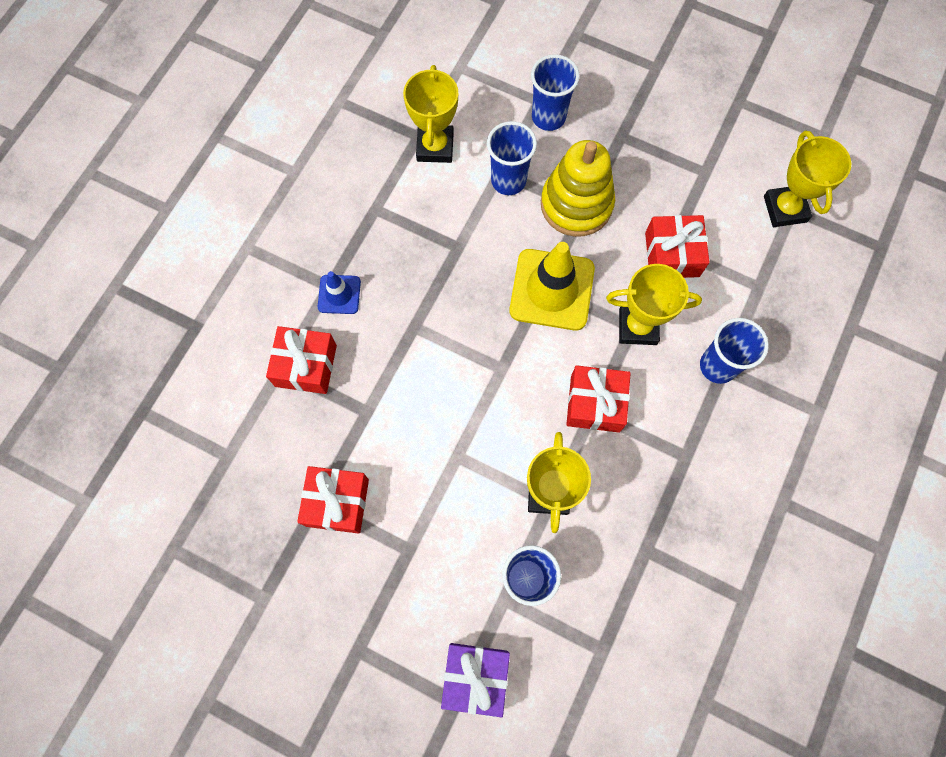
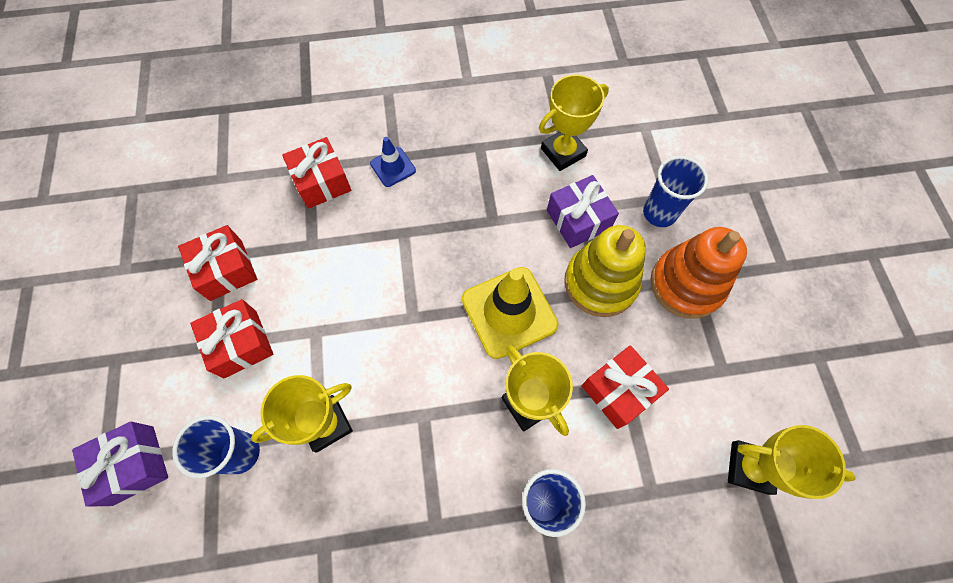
camera: 55 degrees right, 5 degrees down
blue cup [487,121,537,195] -> purple gift [547,175,619,248]
red gift [566,365,631,432] -> red gift moved to [190,299,274,378]
yellow trophy [764,131,851,227] -> yellow trophy turned 60 degrees clockwise [728,425,856,499]
none -> orange stacking toy [651,227,747,319]

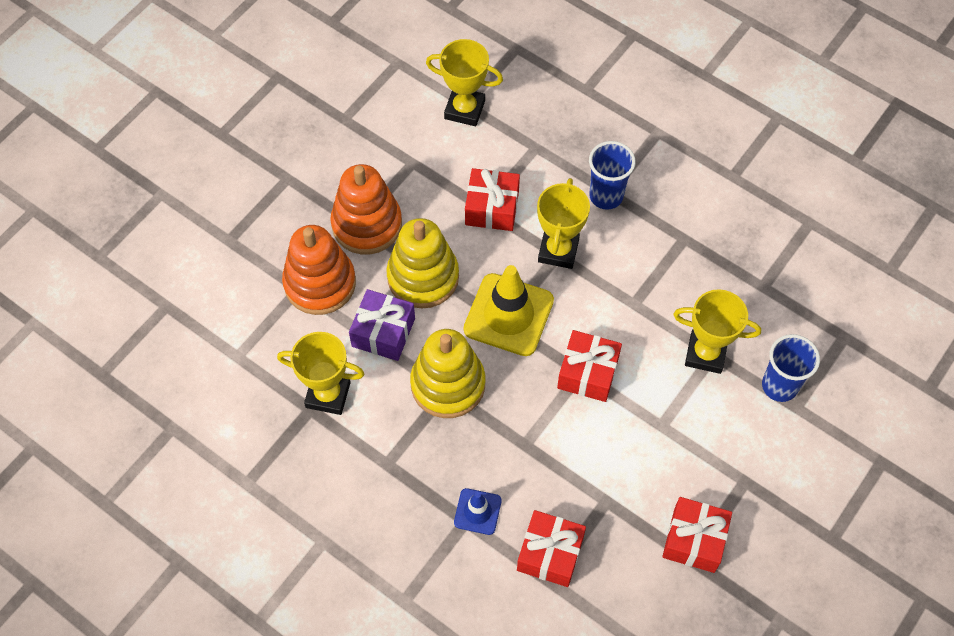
camera: 135 degrees left, 5 degrees down
purple gift [72,422,168,507] -> none
red gift [190,299,274,378] -> red gift moved to [557,330,622,402]
blue cup [643,156,709,227] -> orange stacking toy [282,225,356,315]
yellow trophy [728,425,856,499] -> yellow trophy turned 45 degrees counterclockwise [426,39,503,126]
none -> yellow stacking toy [410,329,485,418]

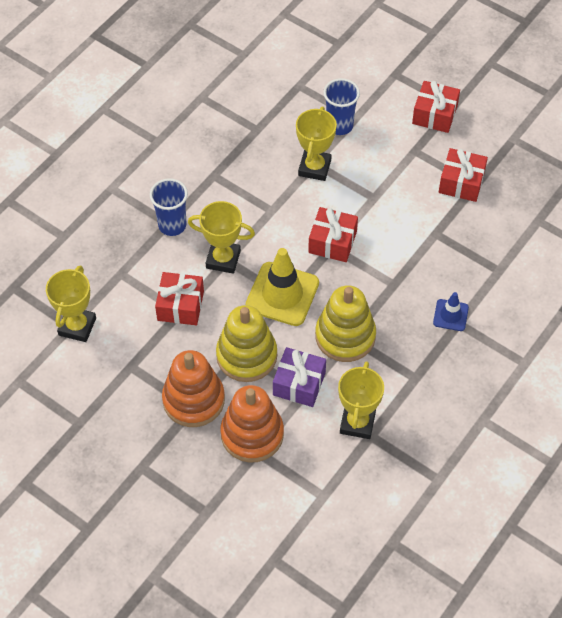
camera: 90 degrees left, 5 degrees down
red gift [517,510,586,587] -> red gift moved to [412,81,460,133]

